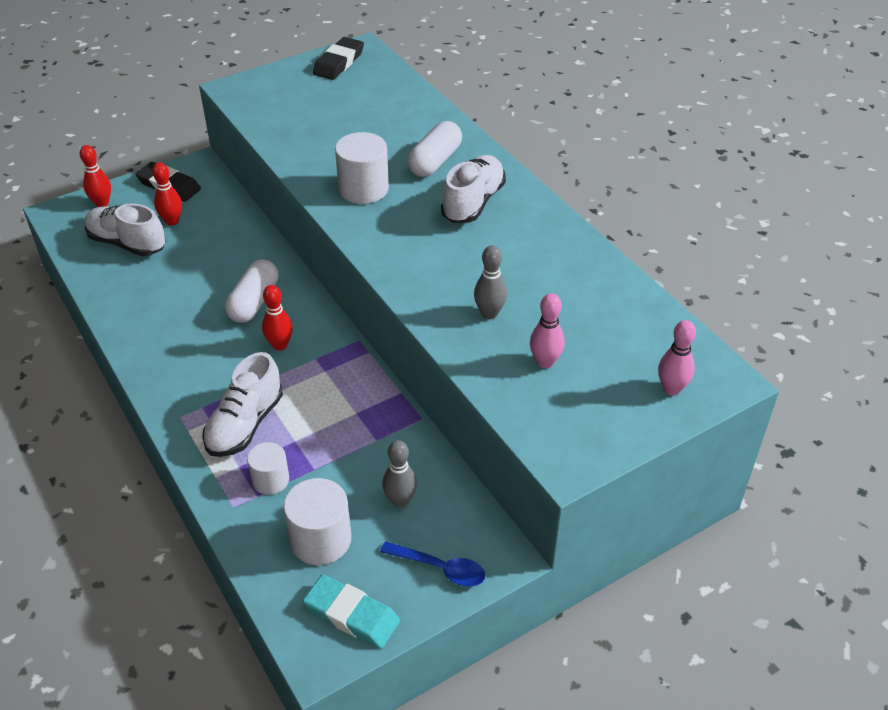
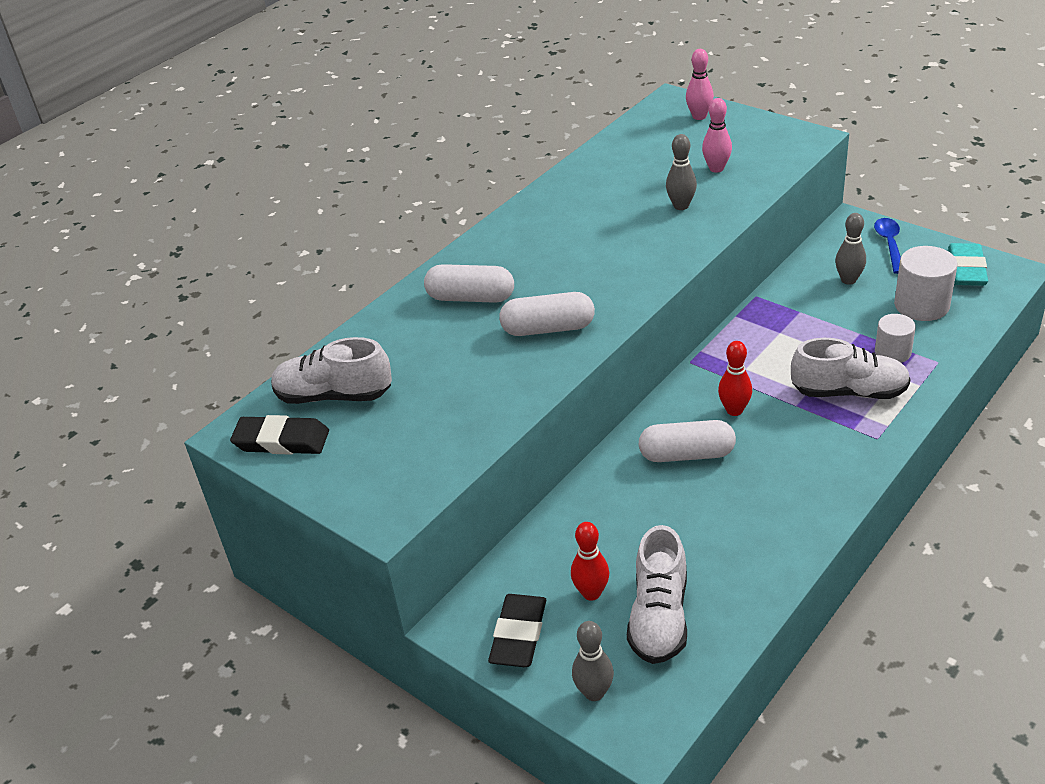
camera: 105 degrees left, 5 degrees down
red bowling pin [80,145,111,207] -> grey bowling pin [572,621,614,701]
white cylinder [335,132,389,204] -> white capsule [499,292,595,336]
white shoe [441,155,506,223] -> white shoe moved to [271,337,392,404]

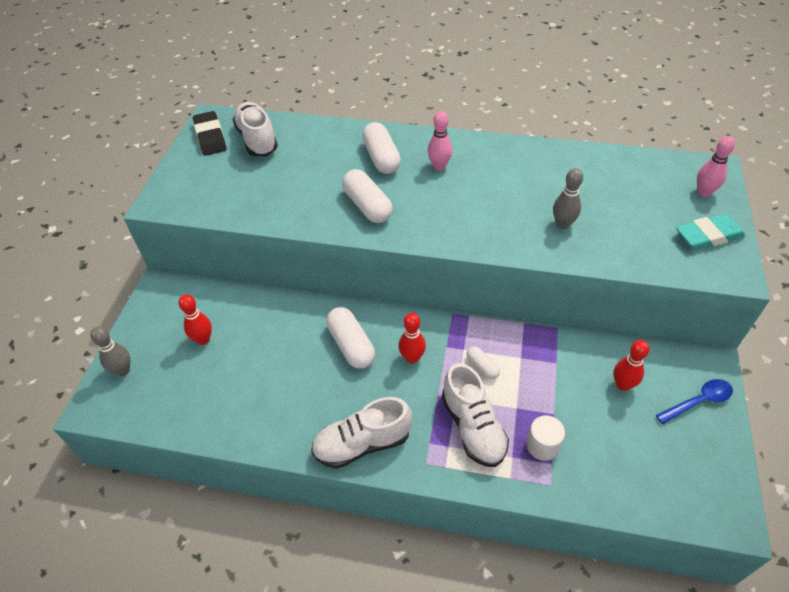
camera: 60 degrees right, 10 degrees up
black eraser [488,594,546,667] -> none
white shoe [627,525,687,664] -> white shoe moved to [311,397,413,469]
pink bowling pin [702,98,732,173] -> pink bowling pin moved to [428,111,452,170]
grey bowling pin [835,213,866,285] -> red bowling pin [614,340,650,391]
white cylinder [894,246,957,321] -> none
turquoise eraser [948,243,988,286] -> turquoise eraser moved to [676,213,746,250]
none -> white capsule [467,346,500,379]

